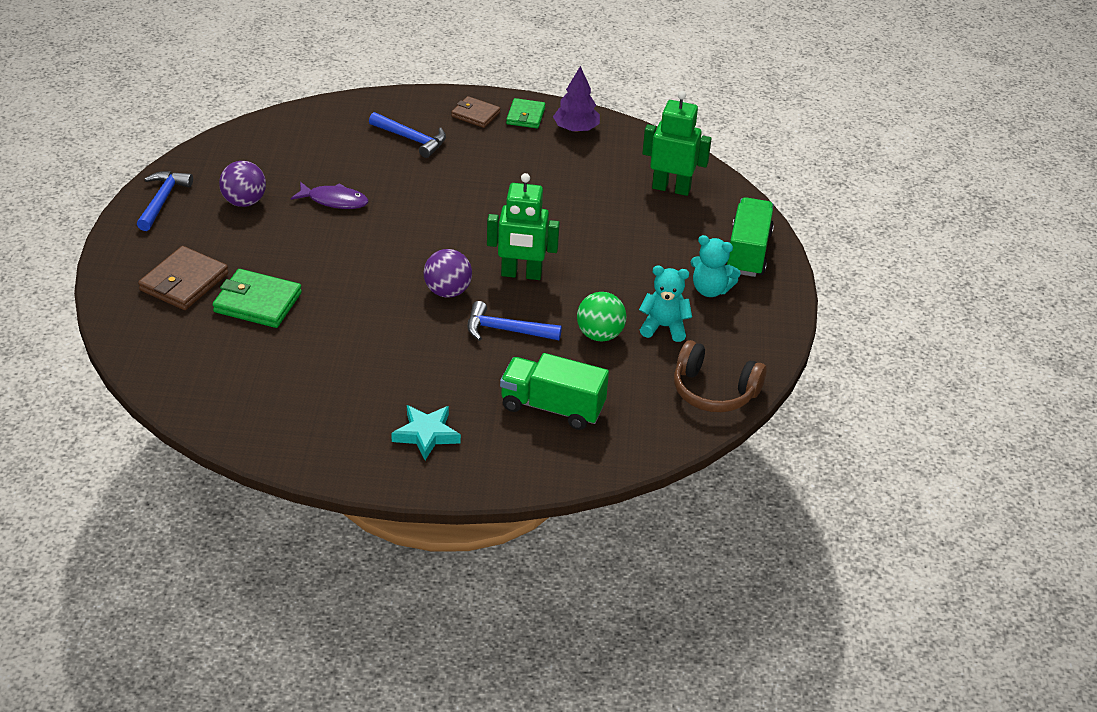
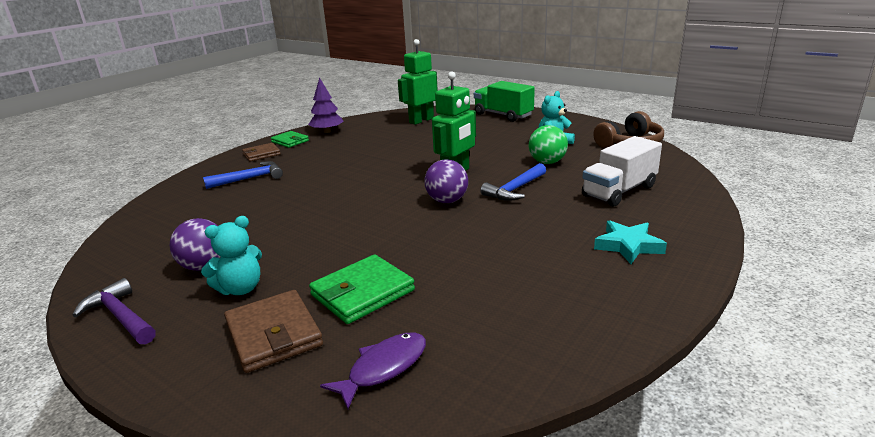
camera: 55 degrees left, 15 degrees down
blue hammer [137,171,193,231] -> purple hammer [72,278,156,344]
purple fish [291,182,368,209] -> purple fish moved to [320,332,426,409]
green truck [500,353,609,430] -> white truck [582,136,662,206]
turquoise teddy bear [691,235,741,297] -> turquoise teddy bear moved to [201,216,262,295]

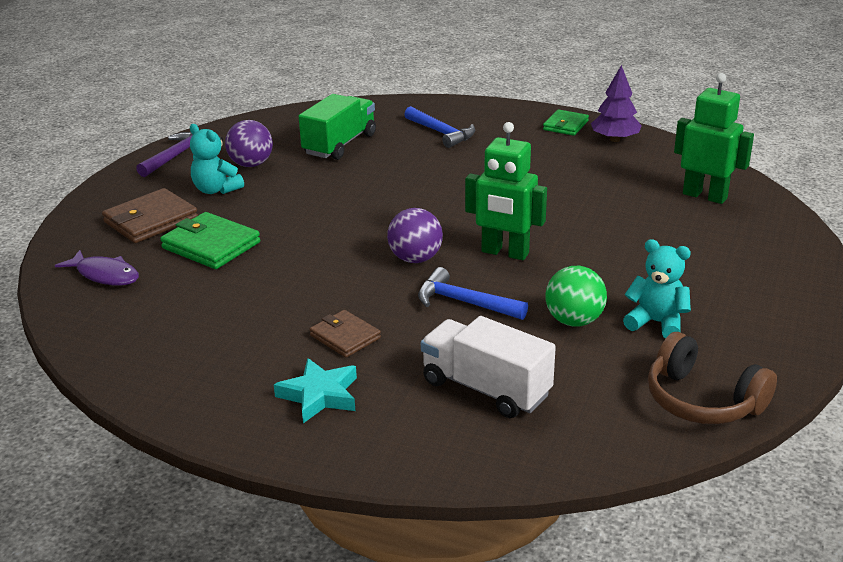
camera: 75 degrees right, 5 degrees up
brown wallet [242,143,281,162] -> brown wallet moved to [310,310,381,357]
green truck [474,81,535,122] -> green truck moved to [298,94,376,160]

